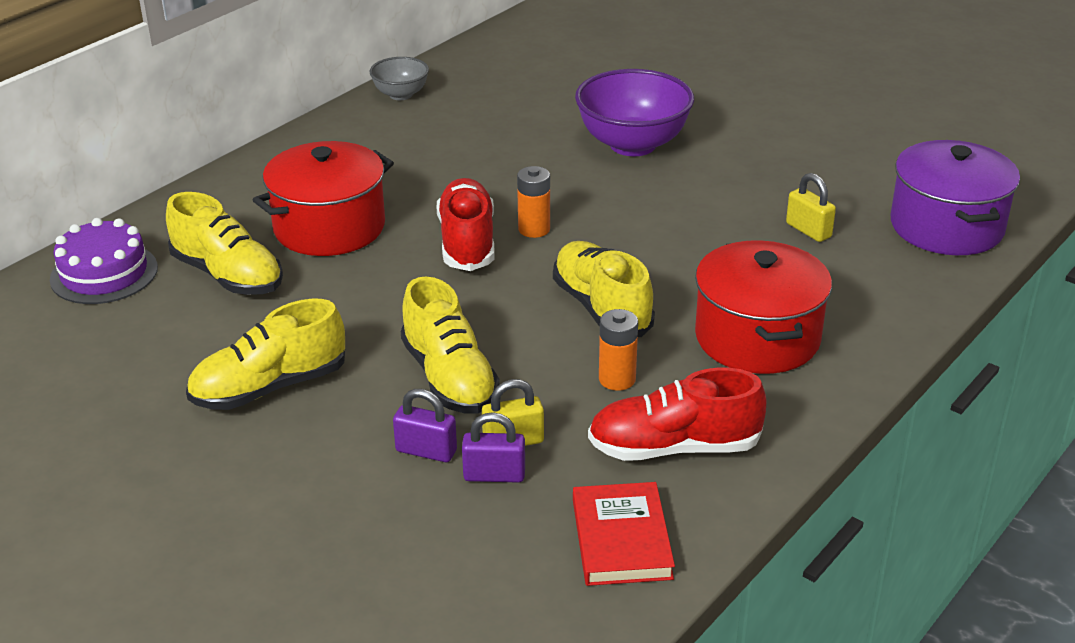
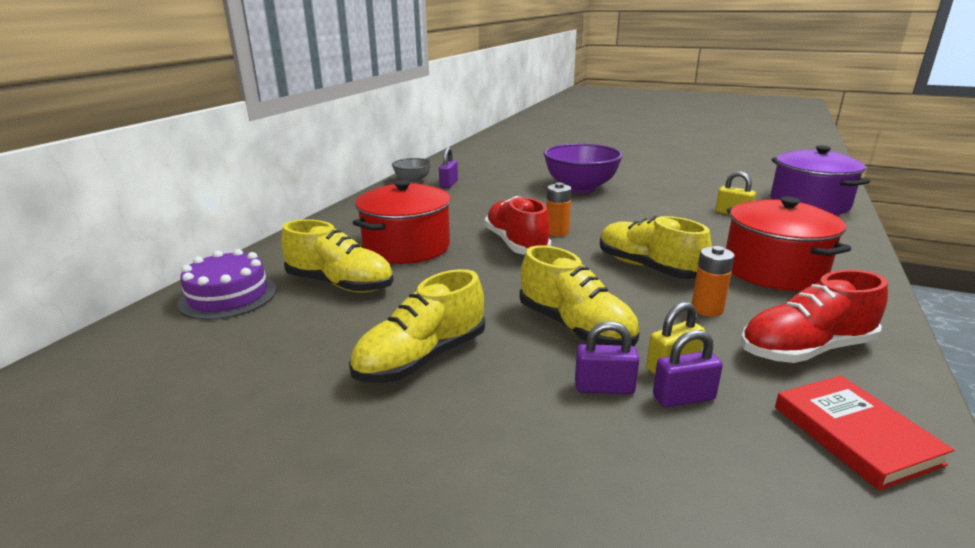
camera: 15 degrees left, 10 degrees down
none -> purple padlock [439,147,458,188]

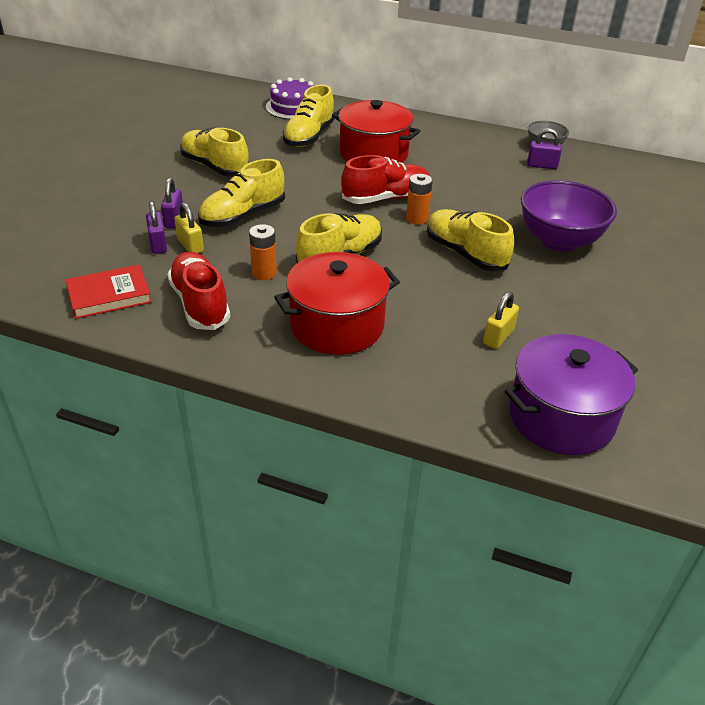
camera: 85 degrees right, 15 degrees up
none -> yellow shoe [427,209,514,271]

